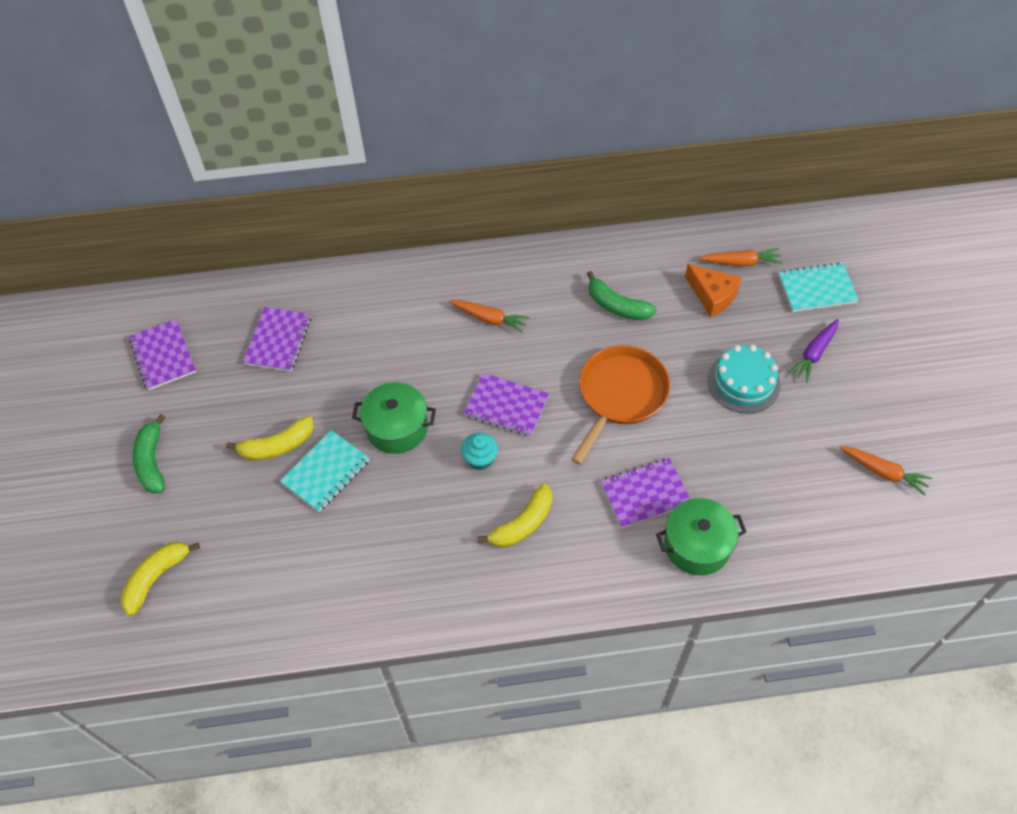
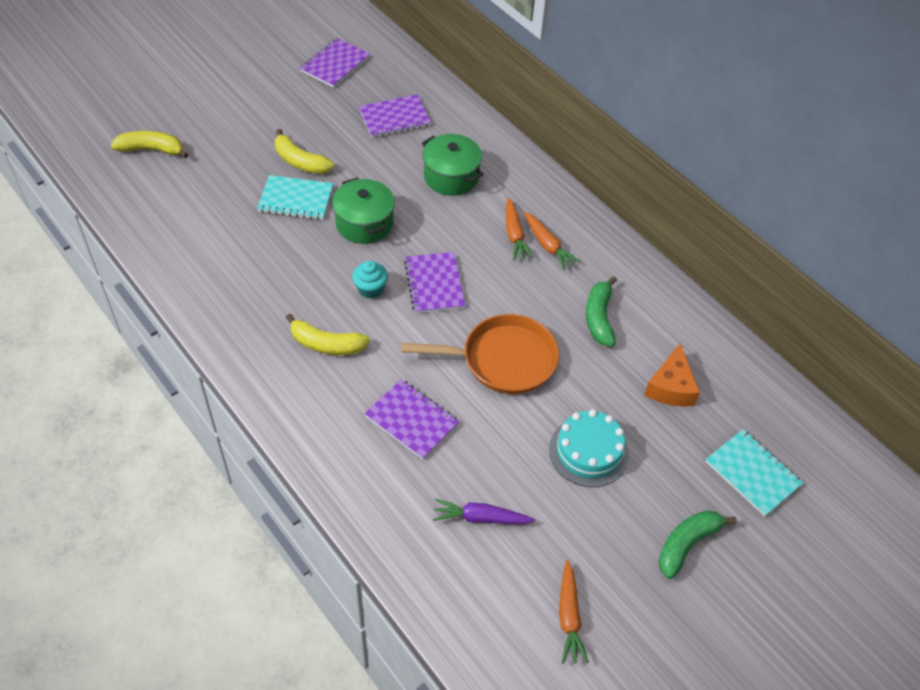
camera: 55 degrees right, 5 degrees down
green banana [133,414,165,493] -> green banana moved to [659,510,737,579]
green pot [656,498,747,575] -> green pot moved to [422,134,483,196]
orange carrot [699,248,782,266] -> orange carrot moved to [524,211,580,270]
purple carrot [788,319,839,382] -> purple carrot moved to [433,498,535,524]

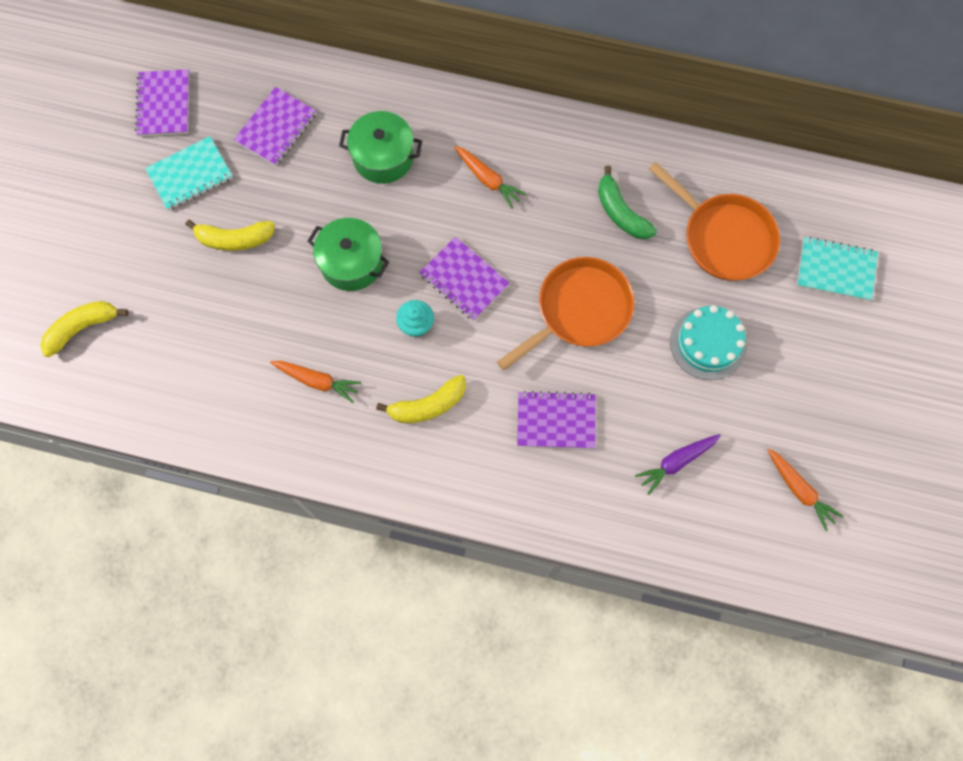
camera: 35 degrees left, 20 degrees up
turquoise notebook [257,175,333,220] -> turquoise notebook moved to [145,136,233,210]
orange carrot [524,211,580,270] -> orange carrot moved to [270,361,361,403]
orange cheese [644,343,700,407] -> orange pan [649,162,780,281]
green banana [659,510,737,579] -> none

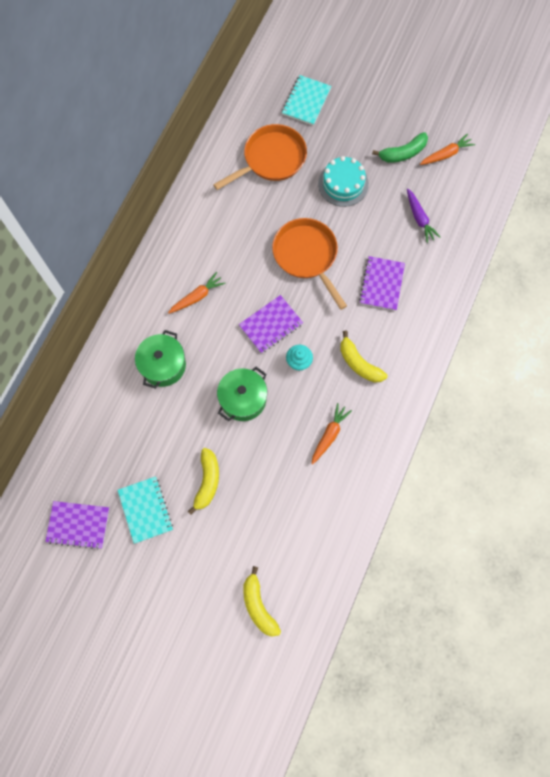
camera: 80 degrees left, 0 degrees up
purple notebook [234,87,316,166] -> none
yellow banana [376,375,466,423] -> yellow banana turned 150 degrees clockwise [340,330,387,383]
green banana [598,166,657,239] -> green banana moved to [372,132,428,163]

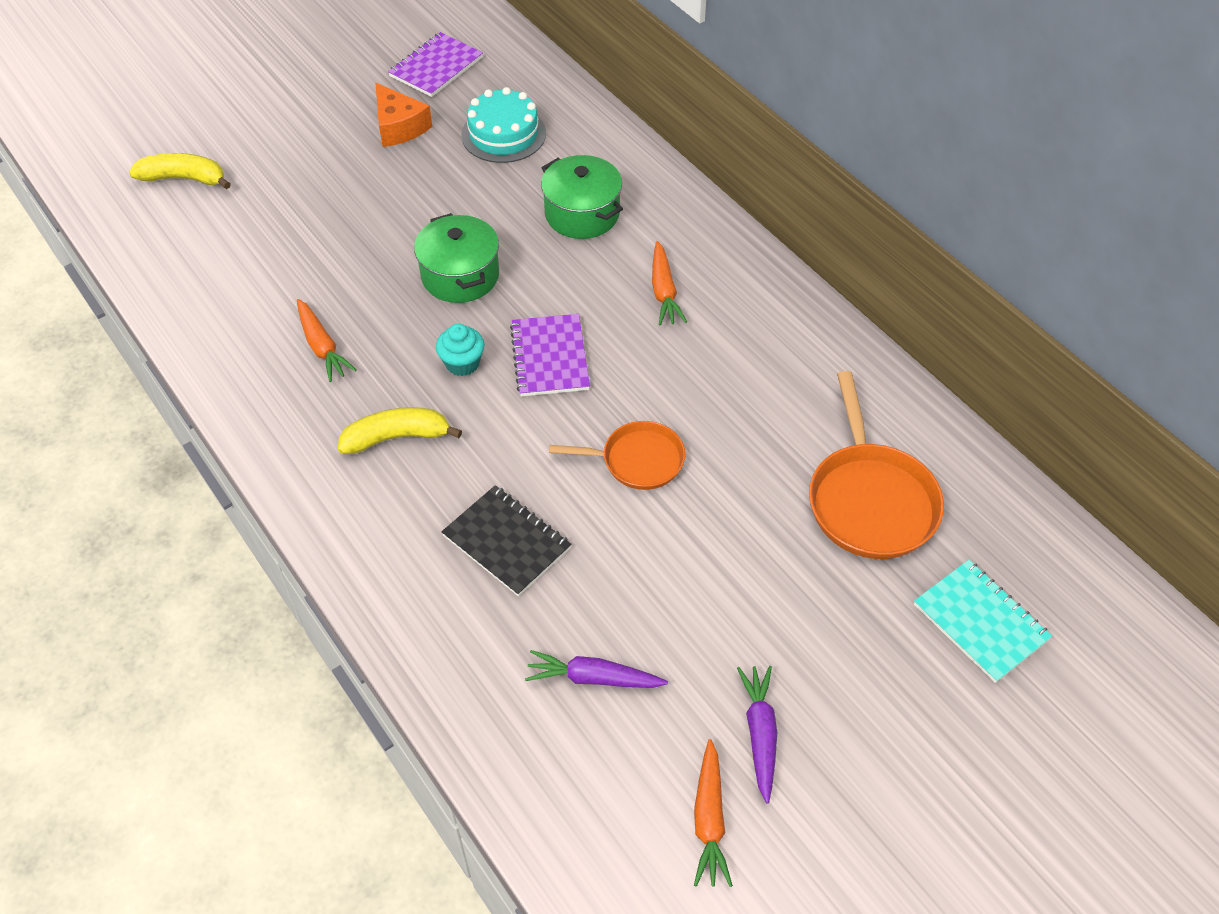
camera: 120 degrees right, 20 degrees down
turquoise notebook [118,476,173,544] -> orange cheese [375,83,432,147]
yellow banana [188,448,219,515] -> none
orange pan [272,218,347,310] -> orange pan [549,421,685,490], size x0.63
turquoise cake [318,156,369,207] -> turquoise cake moved to [461,87,546,163]
purple notebook [359,256,405,311] -> black notebook [441,485,572,596]
green banana [372,132,428,163] -> purple carrot [737,666,777,804]

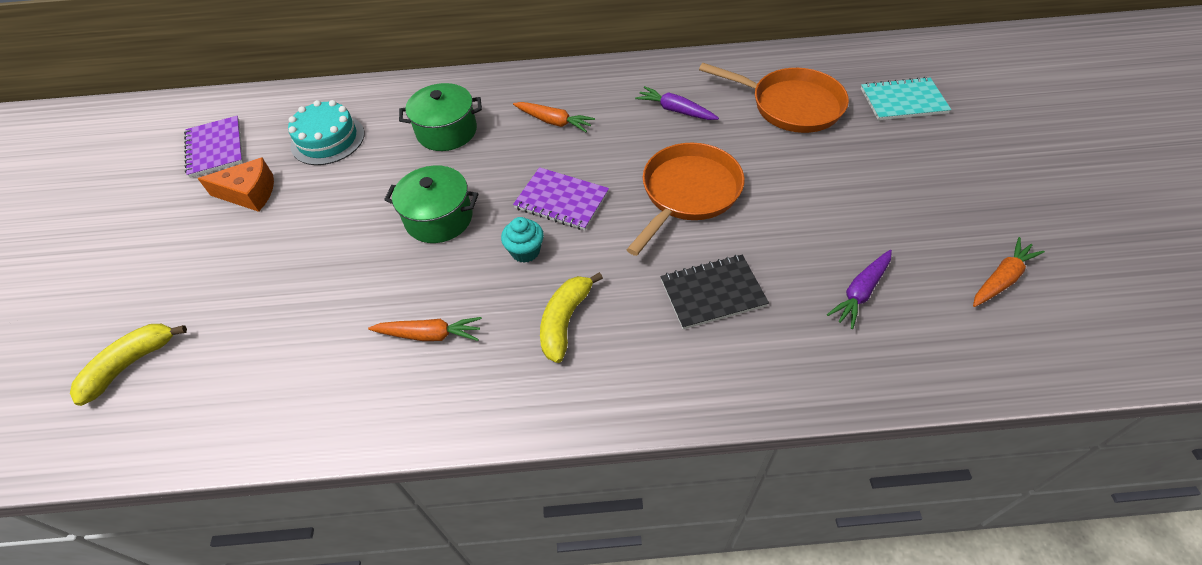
camera: 55 degrees left, 0 degrees up
orange pan [549,421,685,490] -> orange pan [626,143,744,256], size x1.59
orange carrot [694,739,733,887] -> orange carrot turned 75 degrees counterclockwise [973,237,1045,307]
purple carrot [737,666,777,804] -> purple carrot moved to [635,86,719,120]

